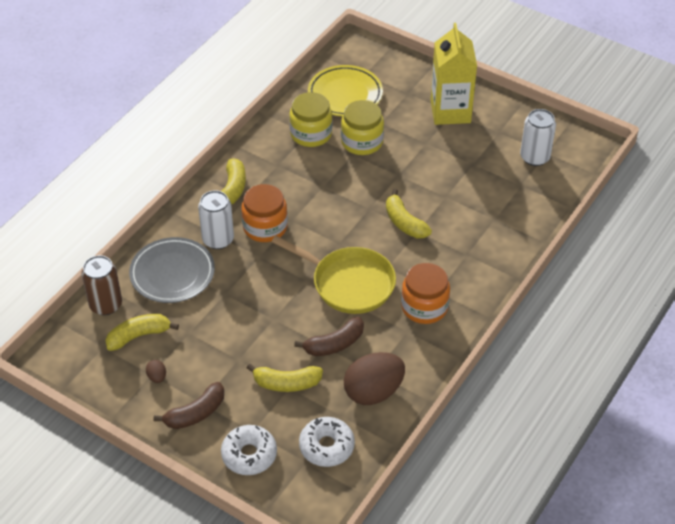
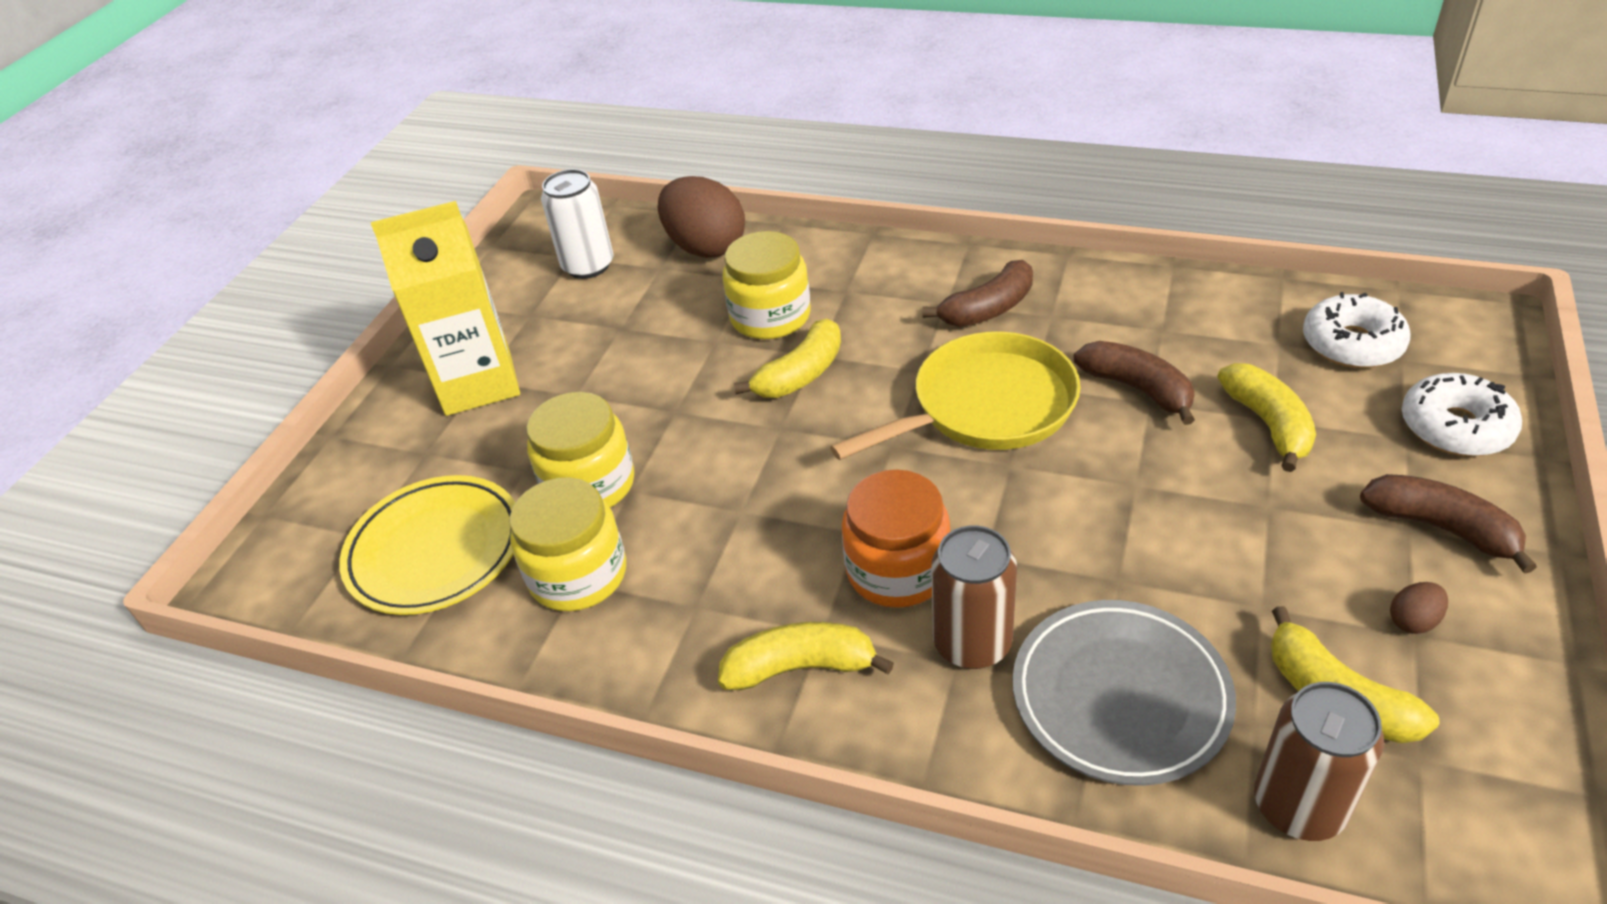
camera: 100 degrees left, 5 degrees down
white can [198,190,234,249] -> brown can [931,525,1017,669]
yellow pan [272,236,396,314] -> yellow pan turned 45 degrees clockwise [830,331,1081,460]
brown egg [344,352,405,405] -> brown egg moved to [658,176,745,258]
orange jar [401,263,450,324] -> brown banana [922,260,1033,327]
none -> yellow jar [722,231,811,339]

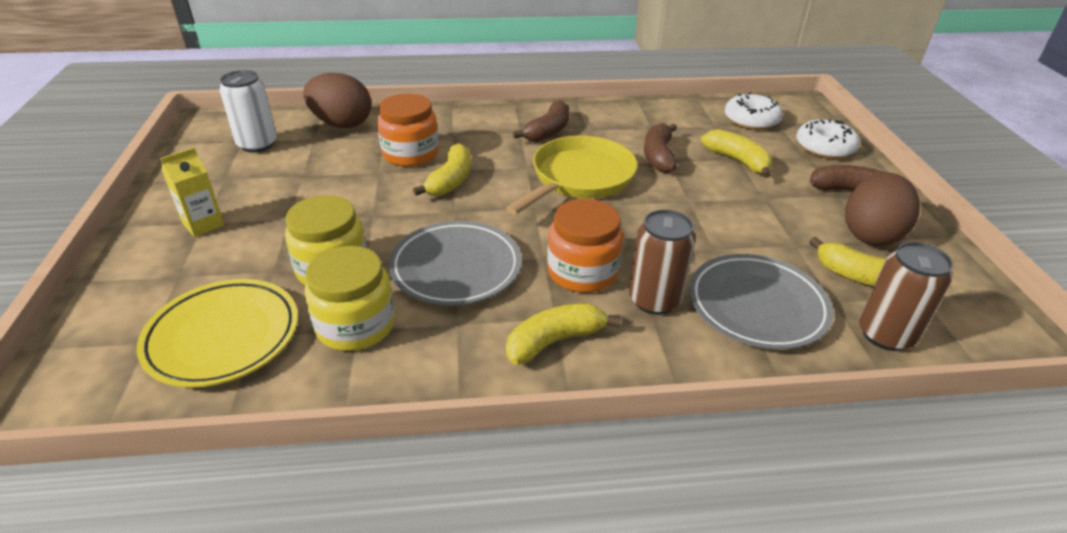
camera: 30 degrees left, 5 degrees down
yellow carton [371,201,520,416] -> yellow carton [160,147,225,237], size x0.52
yellow jar [722,231,811,339] -> orange jar [377,93,439,167]
brown banana [1074,341,1195,425] -> brown banana turned 105 degrees counterclockwise [644,123,677,173]
brown egg [1390,582,1448,634] -> brown egg [845,173,920,246], size x2.43
none -> grey plate [389,221,522,306]

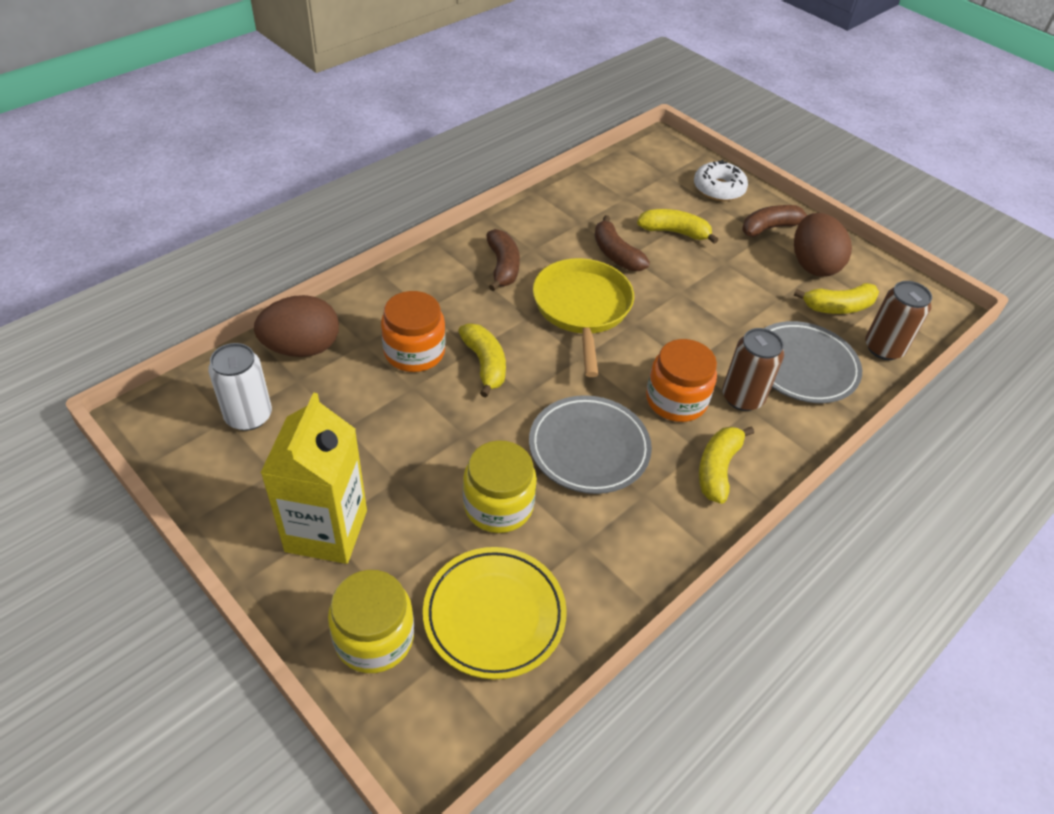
camera: 40 degrees left, 10 degrees up
yellow carton [160,147,225,237] -> yellow carton [260,393,367,564], size x1.93
yellow jar [305,246,395,351] -> yellow jar moved to [328,570,414,673]
white donut [725,92,783,130] -> none

